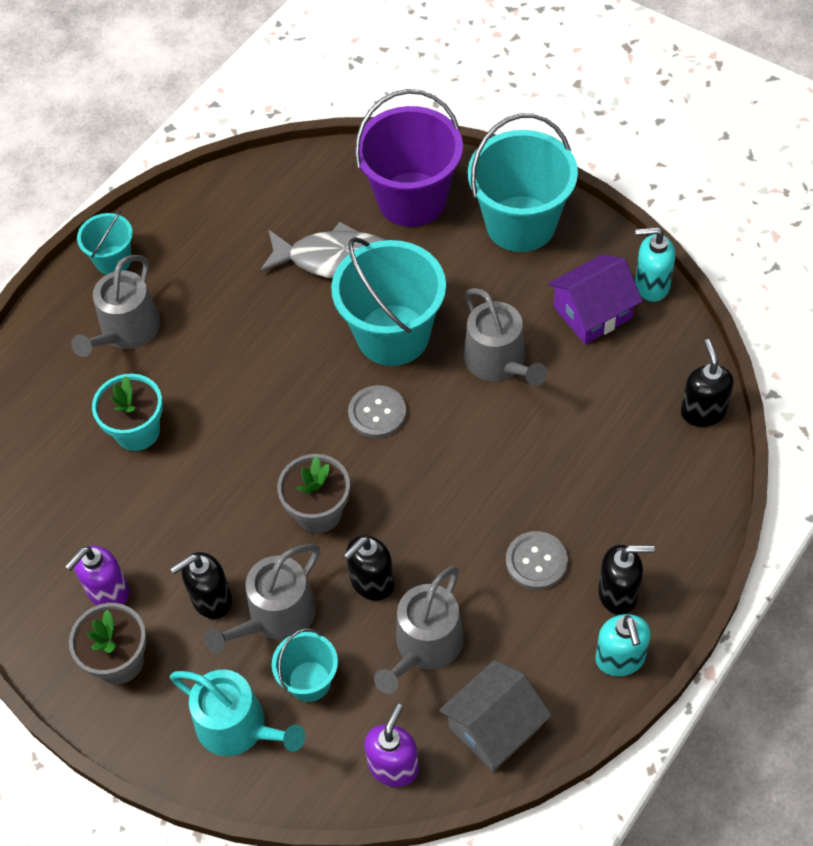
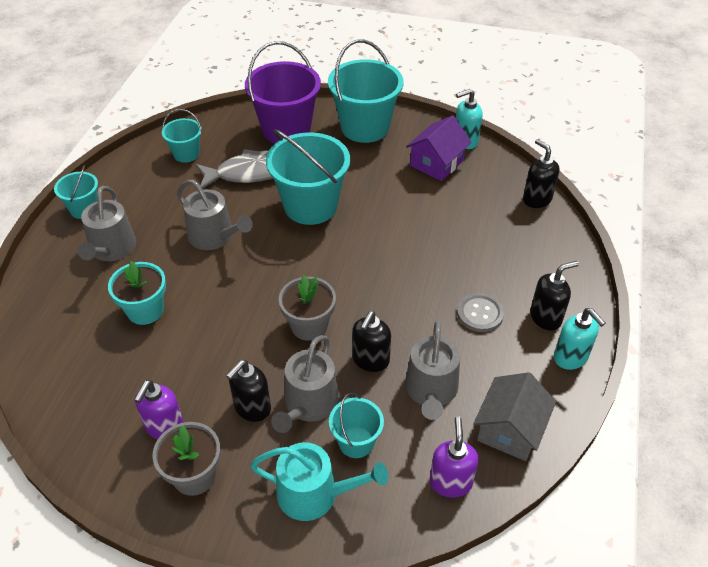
camera: 25 degrees left, 10 degrees down
grey button [348,385,406,438] -> none
grey watering can [464,288,547,386] -> grey watering can moved to [177,180,253,250]
none -> turquoise bucket [162,109,202,163]

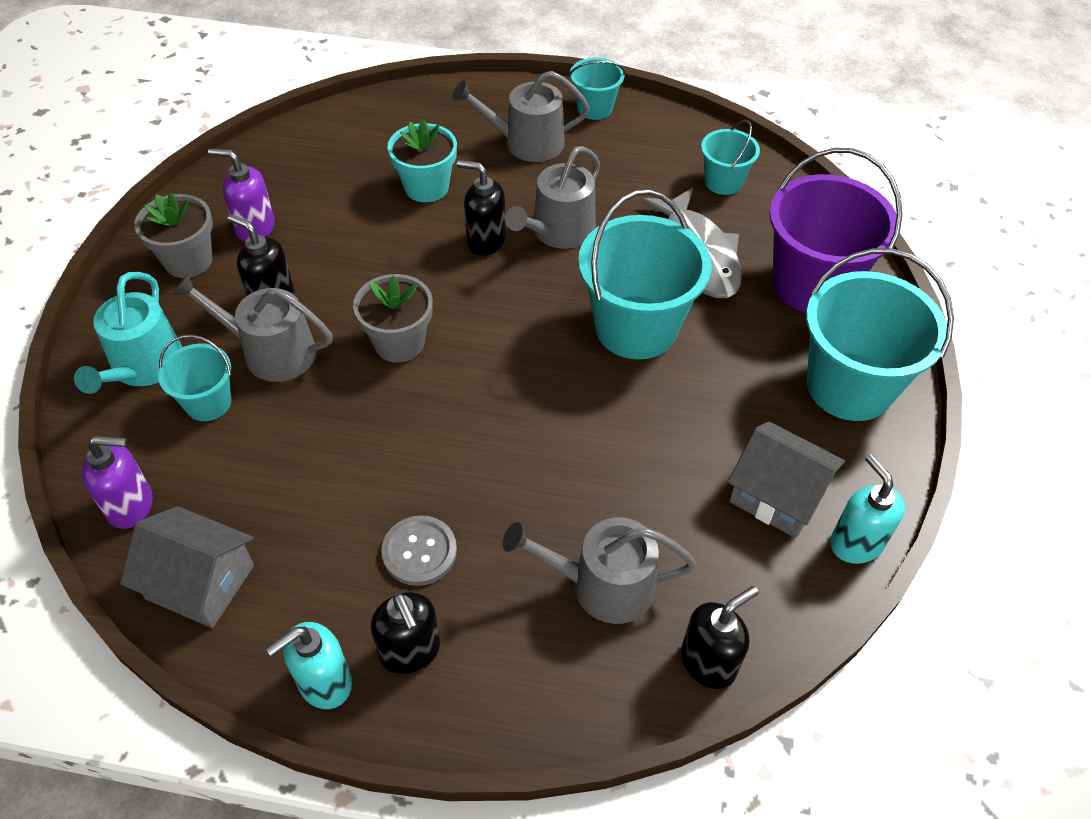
camera: 85 degrees right, 5 degrees up
black soap dispenser [352,311,391,372] -> black soap dispenser moved to [457,160,506,256]
grey watering can [405,321,460,420] -> grey watering can moved to [503,517,696,624]
purple house [406,115,472,181] -> grey house [728,421,845,538]

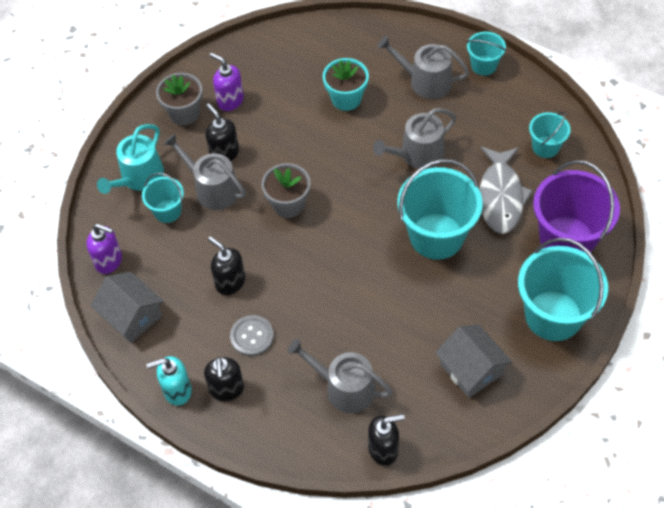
camera: 25 degrees right, 5 degrees up
black soap dispenser [457,160,506,256] -> black soap dispenser moved to [208,236,245,295]
turquoise soap dispenser [830,454,905,564] -> none

